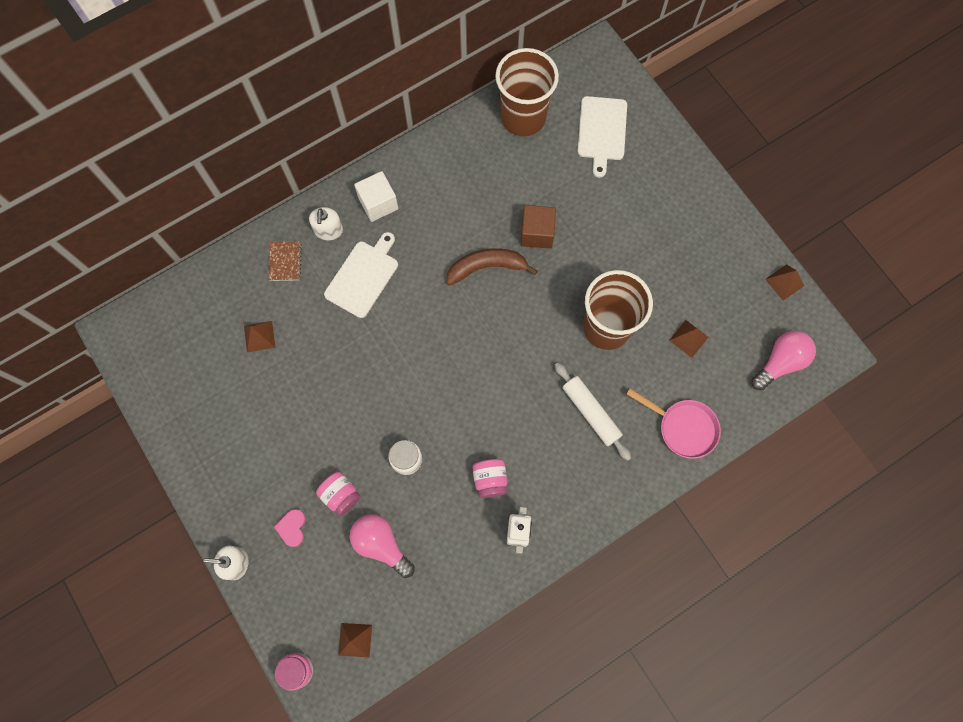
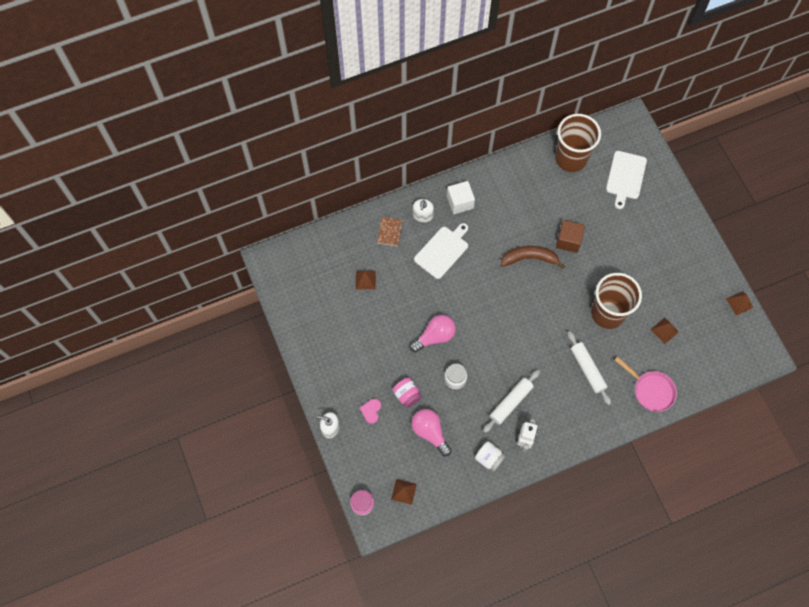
camera: 10 degrees right, 5 degrees down
pink jar [472,459,507,498] -> white rolling pin [483,370,540,433]
pink light bulb [752,331,816,390] -> pink light bulb moved to [409,315,456,353]
none -> white jar [475,441,506,472]

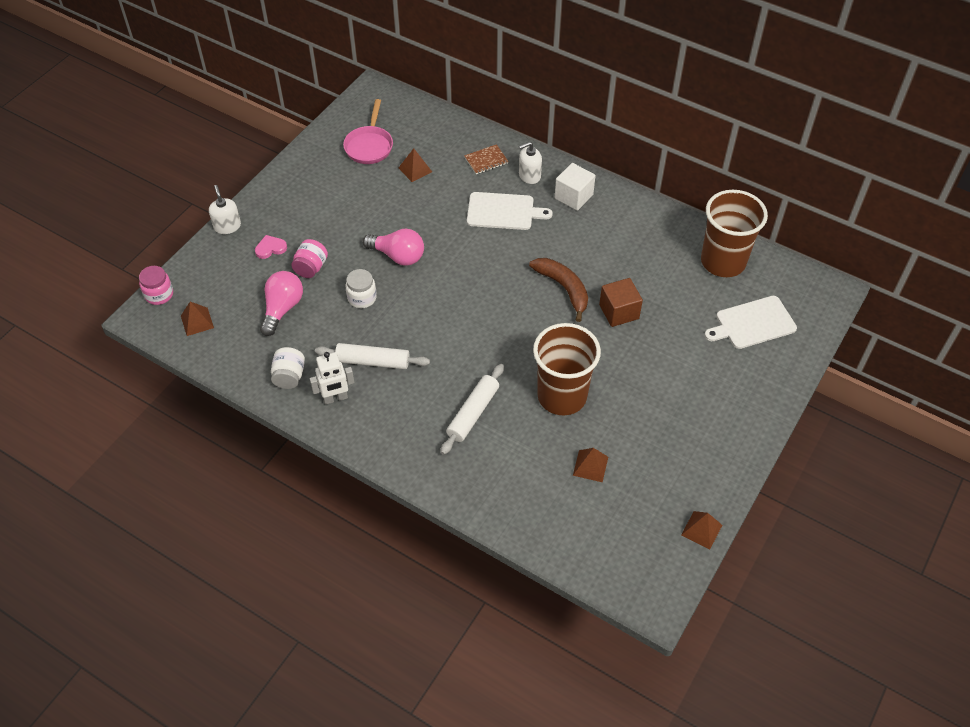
camera: 55 degrees right, 15 degrees down
pink pan [615,357,677,412] -> pink pan moved to [343,99,393,164]

